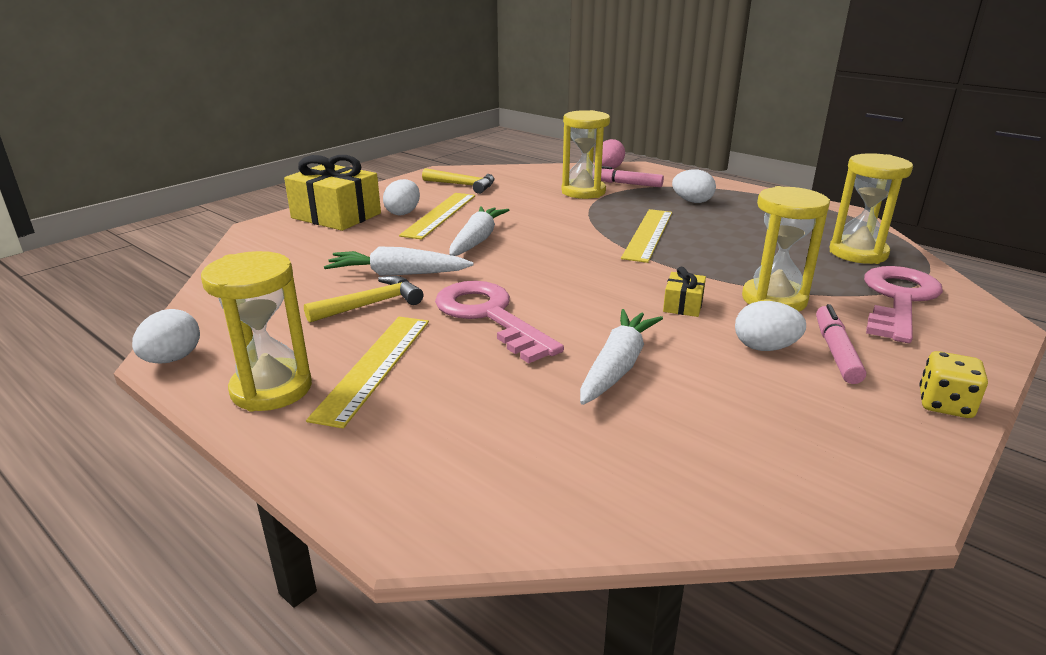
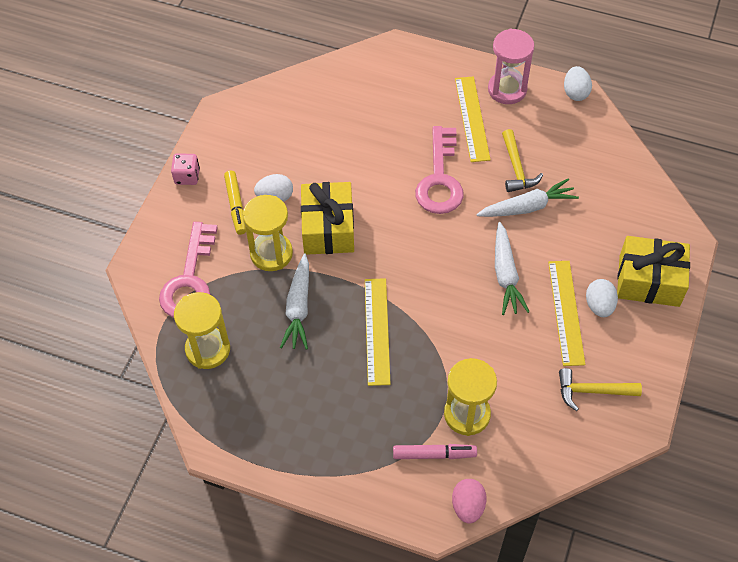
camera: 160 degrees right, 30 degrees up
yellow hourglass [201,251,312,412] -> pink hourglass [488,29,534,104]
yellow hammer [304,276,423,323] -> yellow hammer turned 45 degrees counterclockwise [502,129,543,192]
pink key [435,281,564,363] -> pink key turned 60 degrees clockwise [415,126,464,214]
white carrot [580,309,663,405] -> white carrot moved to [280,253,309,350]
yellow gift [663,267,706,317] -> yellow gift [301,182,354,255], size x2.17
white egg [672,169,716,203] -> none
pink marker [816,304,866,384] -> yellow marker [224,171,246,235]
yellow dice [919,351,988,418] -> pink dice [171,153,200,185]

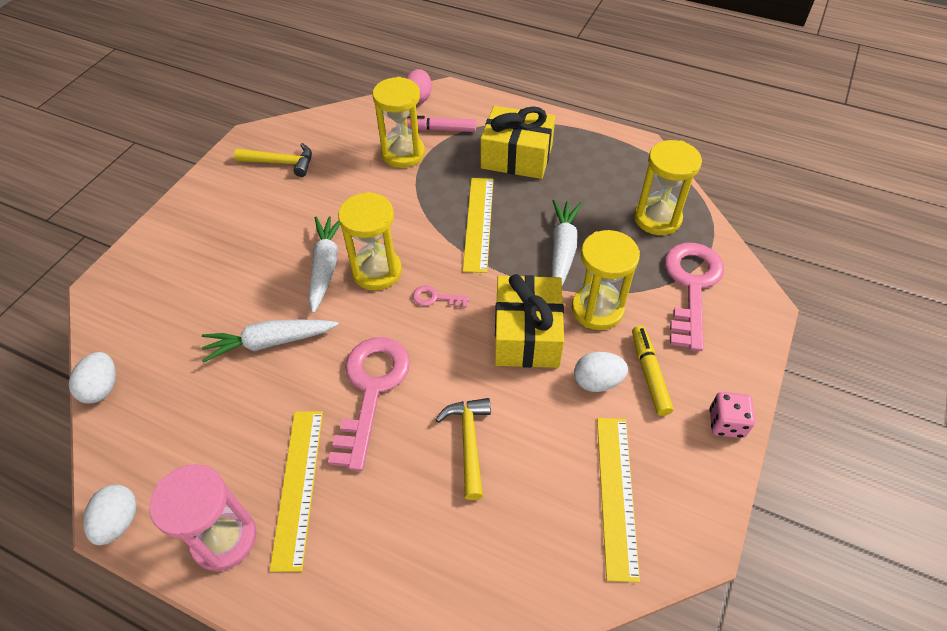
camera: 175 degrees left, 5 degrees down
yellow hammer [502,129,543,192] -> yellow hammer moved to [435,398,491,500]
yellow ruler [548,261,586,366] -> yellow ruler moved to [597,418,640,583]
white egg [586,279,618,317] -> white egg moved to [69,352,116,404]
yellow gift [617,236,690,307] -> yellow gift moved to [481,106,555,179]
none -> yellow hourglass [338,192,402,290]
none -> pink key [413,285,470,308]

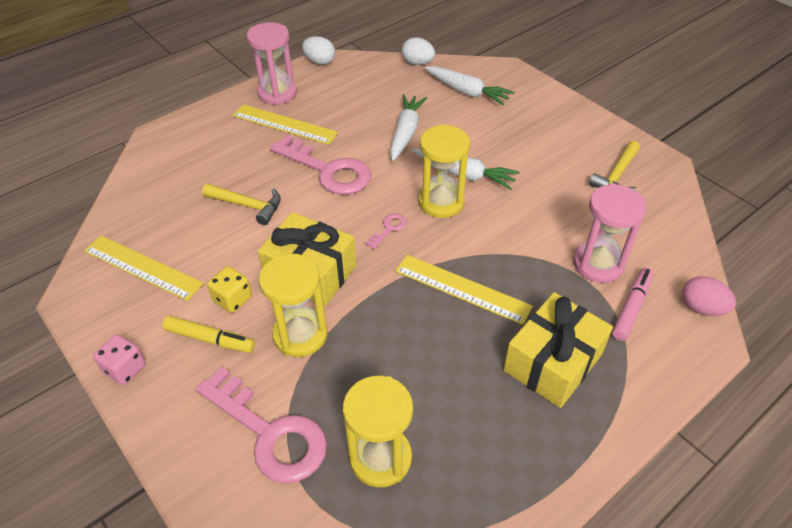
camera: 115 degrees right, 5 degrees down
yellow hourglass [373,77,425,168] -> pink hourglass [573,184,647,283]
white carrot [552,200,582,286] -> white carrot moved to [424,66,514,106]
white egg [574,352,628,392] -> yellow dice [207,266,252,313]

